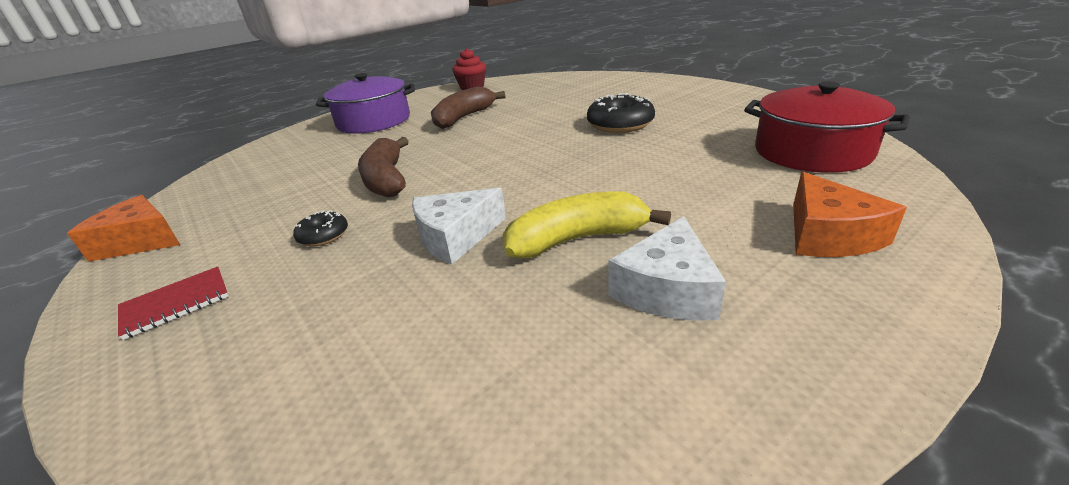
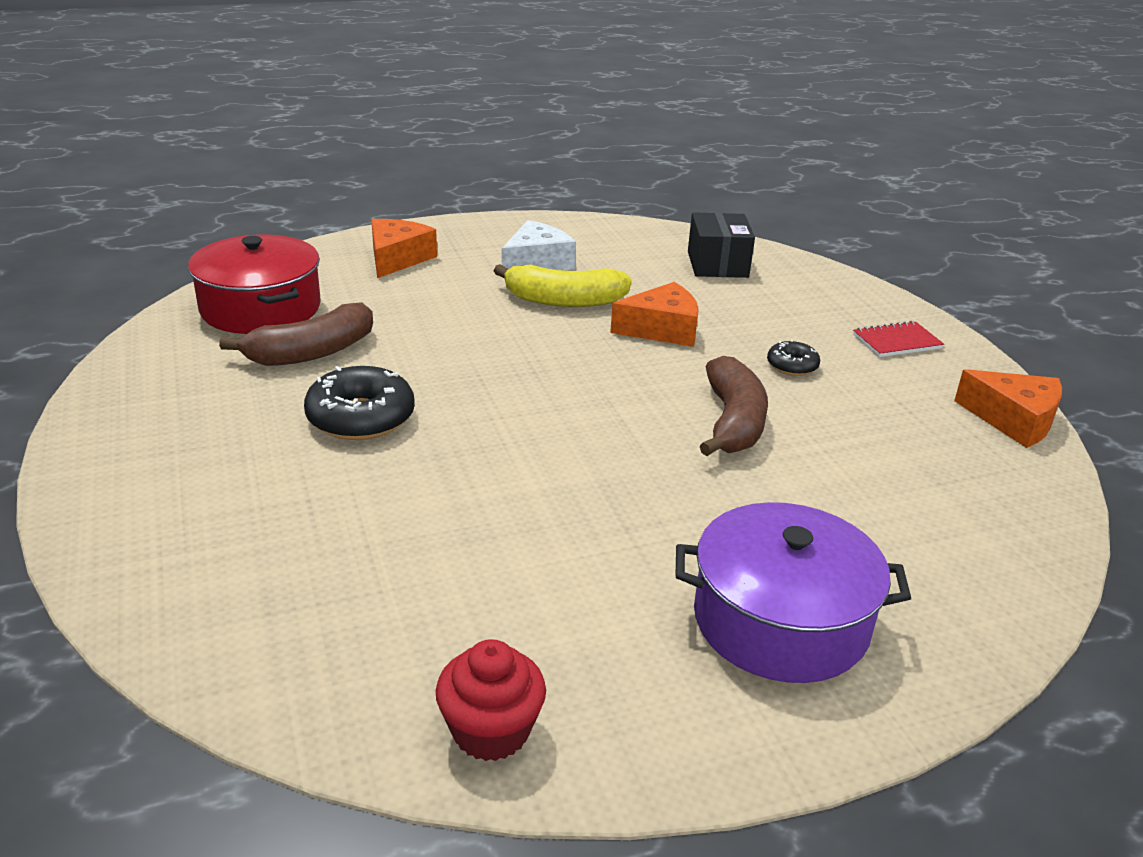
camera: 165 degrees left, 0 degrees up
white cheese [412,188,506,265] -> orange cheese [610,282,699,347]
brown banana [431,86,505,129] -> brown banana moved to [219,302,373,366]
none -> black box [688,212,755,278]

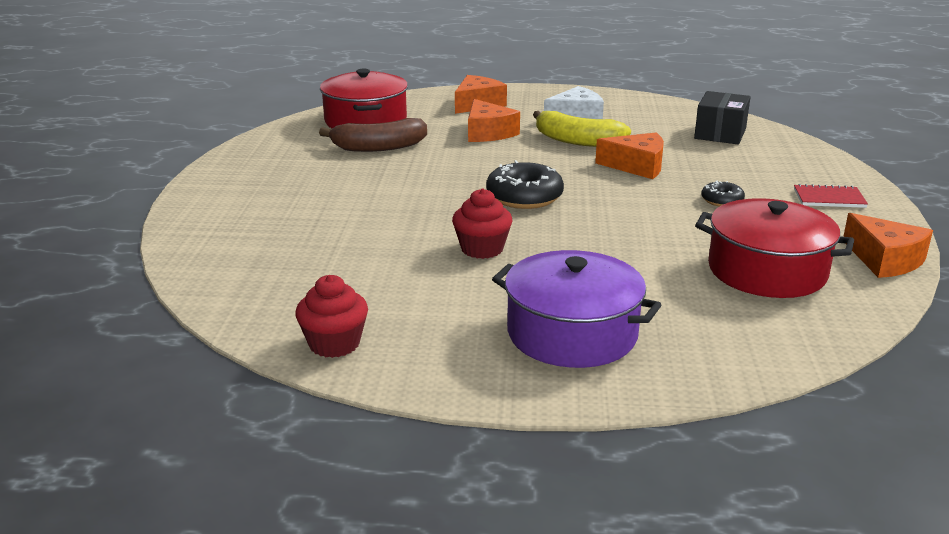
camera: 25 degrees right, 5 degrees down
black donut [304,366,415,440] -> black donut moved to [486,160,564,209]
brown banana [700,356,768,456] -> none
none -> red cupcake [452,188,512,259]
none -> orange cheese [468,99,520,142]
none -> red pot [695,198,854,298]

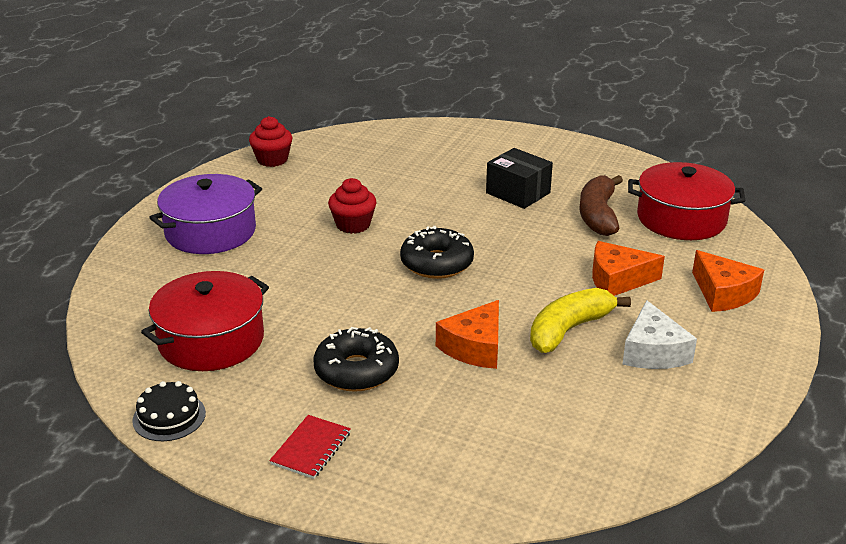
camera: 110 degrees right, 5 degrees up
black box [694,91,751,144] -> black box moved to [486,148,553,209]
black donut [701,181,745,207] -> black donut [313,327,399,392], size x1.85
orange cheese [843,213,933,278] -> black cake [132,381,206,441]

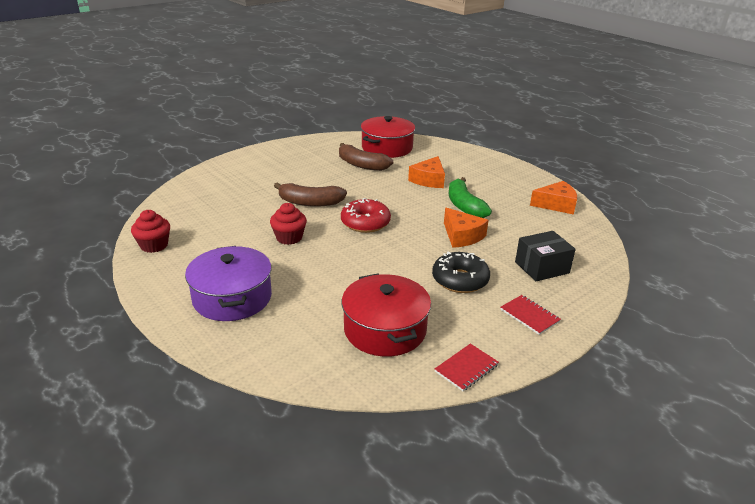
camera: 65 degrees left, 0 degrees up
black cake [132,381,206,441] -> red notebook [435,344,499,391]
black donut [400,226,474,279] -> red donut [341,198,391,233]
black box [486,148,553,209] -> black box moved to [515,231,576,281]
yellow banana [530,288,631,353] -> green banana [449,177,492,218]
white cheese [623,300,697,369] -> none
orange cheese [692,250,764,312] -> orange cheese moved to [530,181,577,215]
none -> brown banana [274,182,347,207]

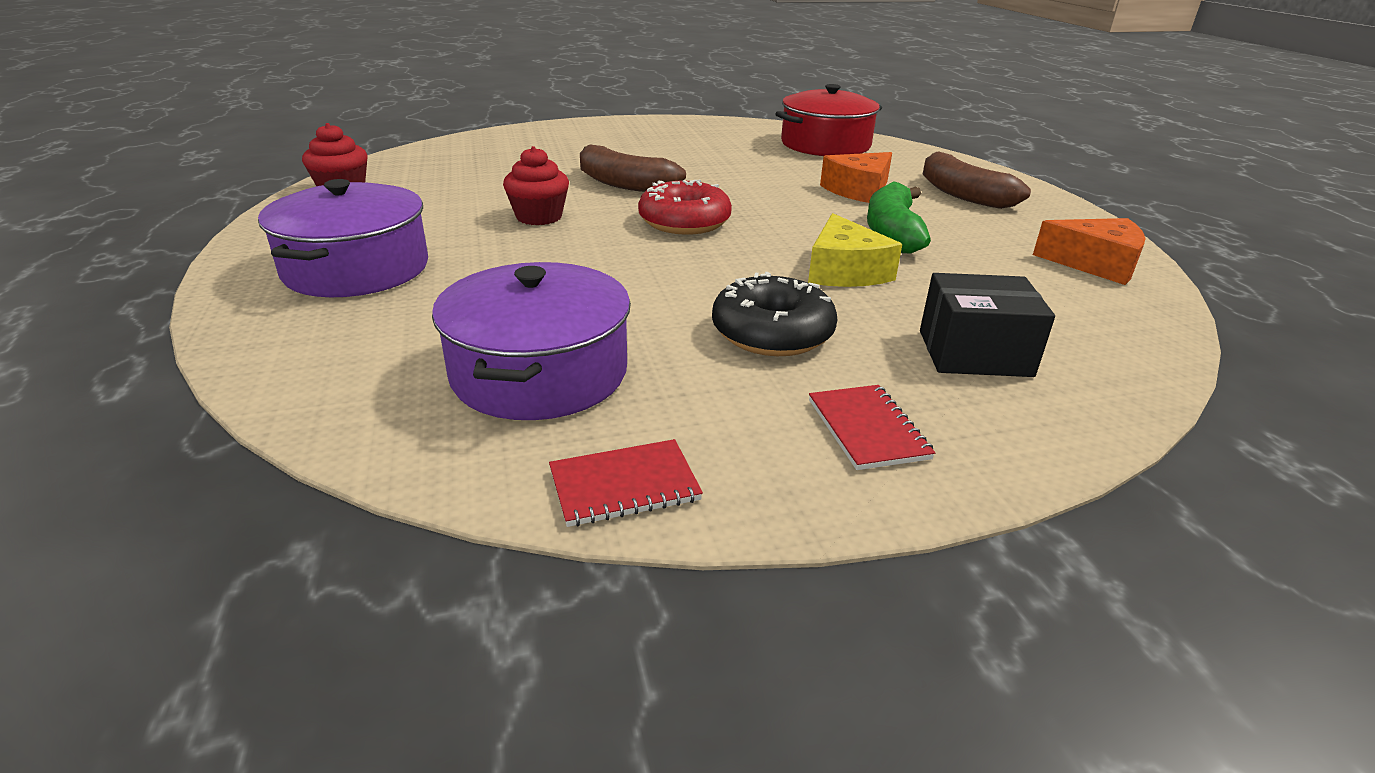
camera: 25 degrees right, 0 degrees up
brown banana [339,143,393,171] -> brown banana moved to [922,151,1031,209]
red pot [342,274,431,357] -> purple pot [432,262,631,420]
orange cheese [444,208,489,248] -> yellow cheese [808,213,902,287]

